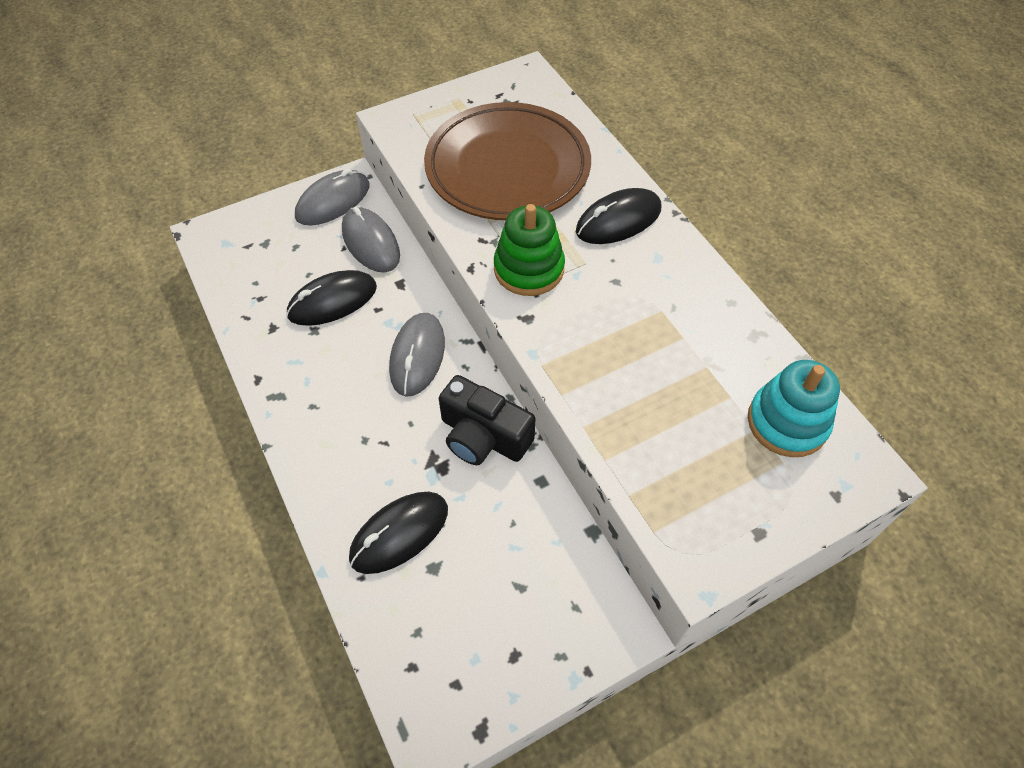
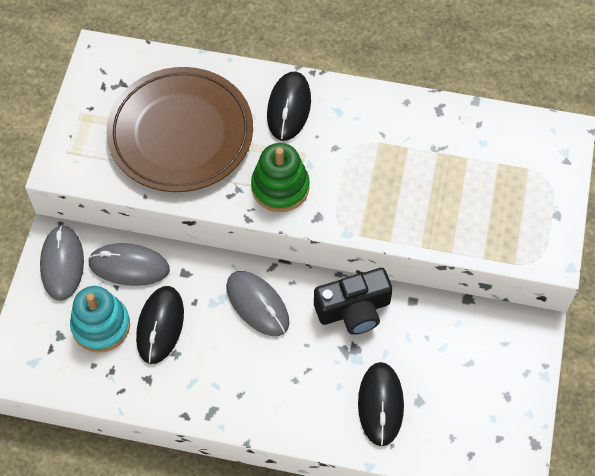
camera: 50 degrees left, 5 degrees up
turquoise stacking toy [748,360,840,457] -> turquoise stacking toy moved to [70,286,130,353]

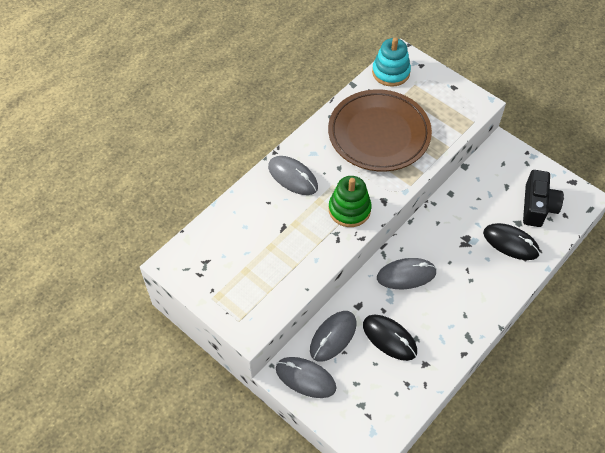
camera: 60 degrees left, 5 degrees down
turquoise stacking toy [70,286,130,353] -> turquoise stacking toy moved to [372,37,411,87]
brown plate [106,67,253,192] -> brown plate moved to [328,89,432,171]
black mouse [267,72,311,141] -> grey mouse [268,156,318,195]
black camera [314,268,393,335] -> black camera moved to [523,170,564,227]

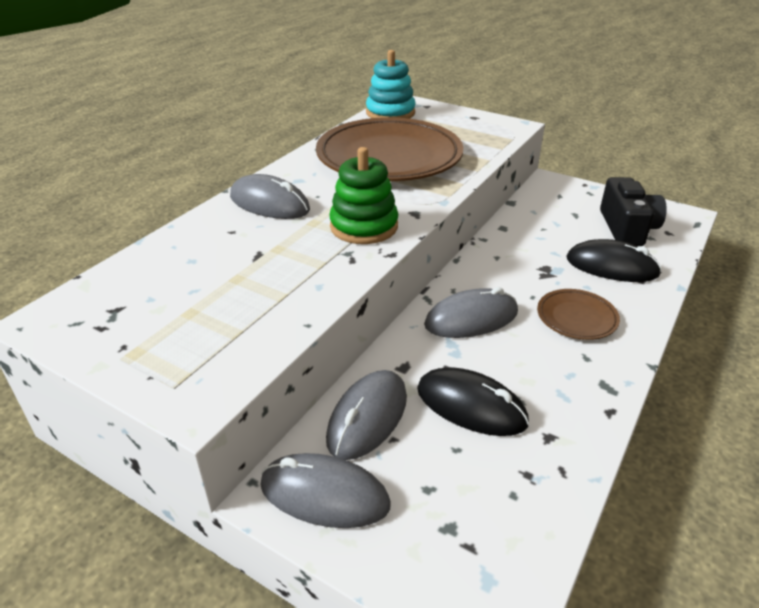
camera: 10 degrees left, 20 degrees down
none -> brown plate [537,289,620,340]

